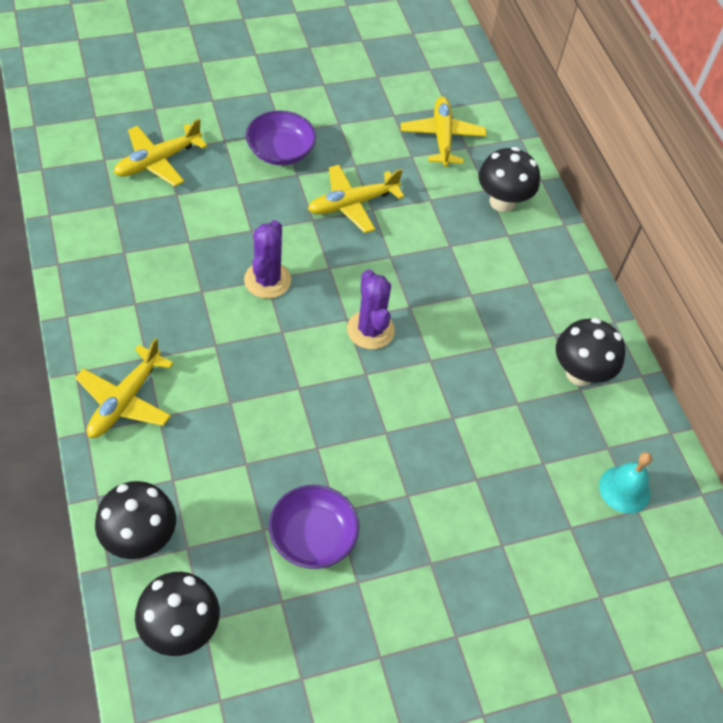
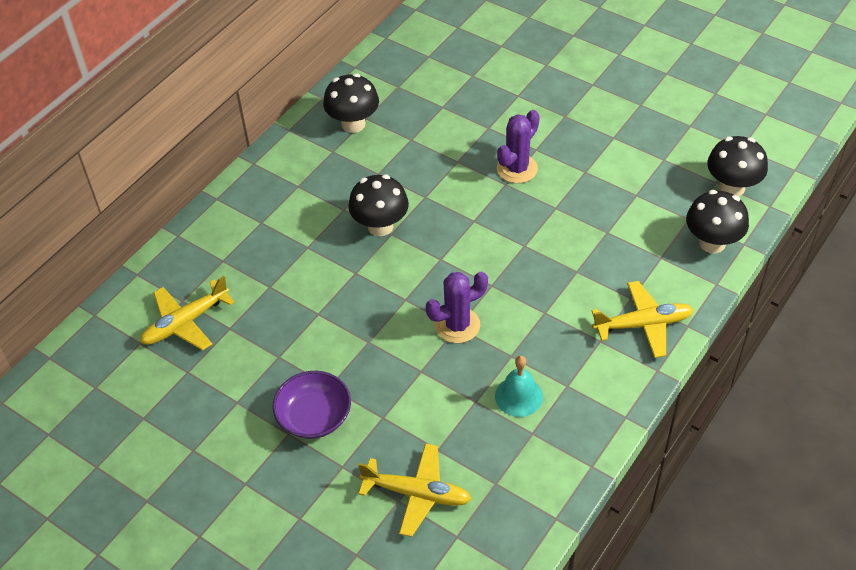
camera: 120 degrees left, 5 degrees down
purple bowl [269,485,359,569] -> none
yellow plane [308,165,404,233] -> none
purple cactus [347,269,395,349] -> purple cactus moved to [497,110,540,183]
black mushroom [478,147,540,212] -> black mushroom moved to [348,174,409,236]
turquoise bell [599,452,652,514] -> turquoise bell moved to [495,356,543,417]

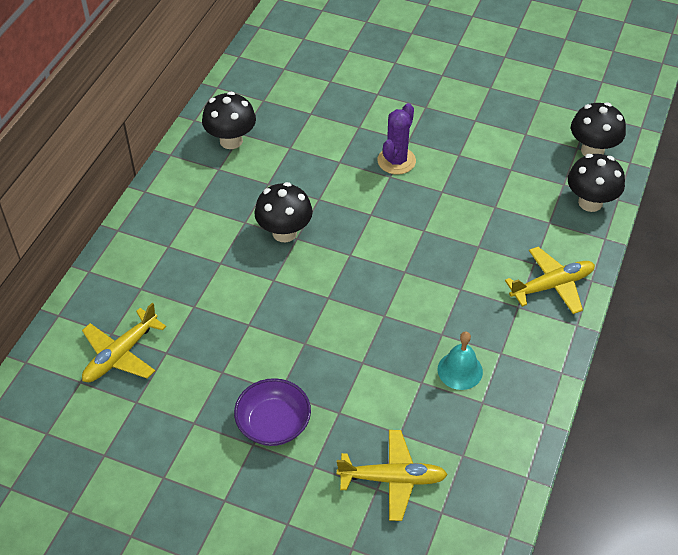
camera: 15 degrees left, 0 degrees up
purple cactus [426,272,488,343] -> none

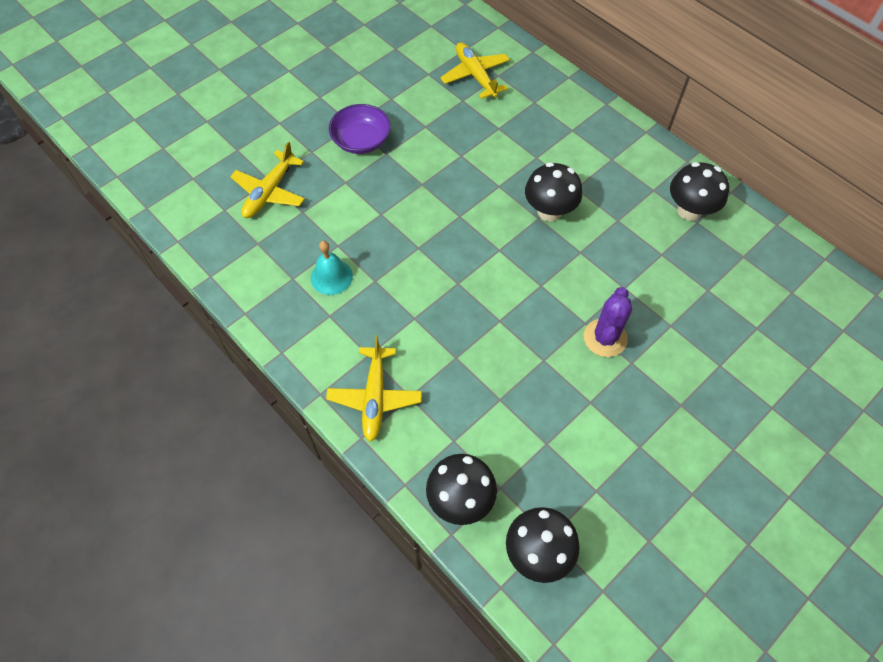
camera: 115 degrees right, 10 degrees up
purple cactus [377,103,416,175] -> purple cactus turned 60 degrees clockwise [584,287,632,357]

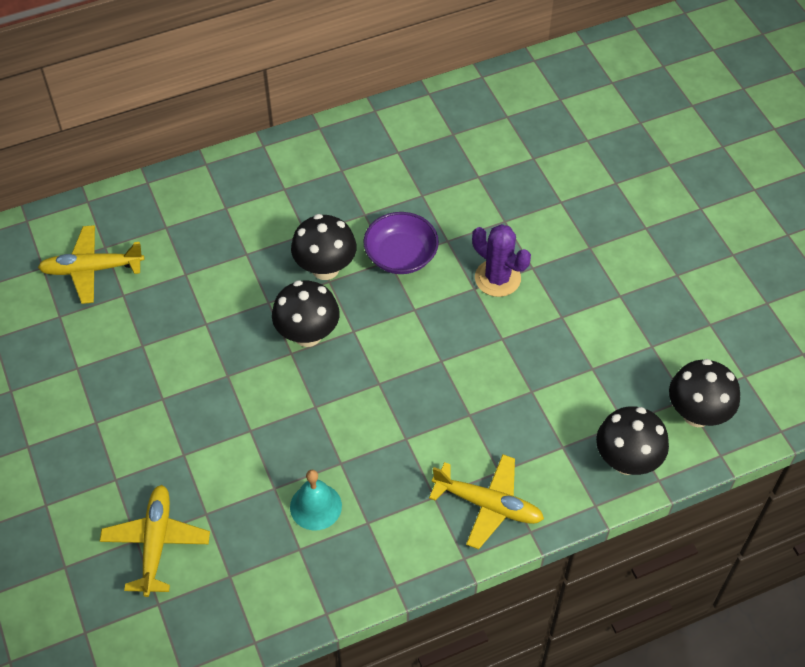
camera: 70 degrees left, 5 degrees down
yellow plane [230,141,305,218] -> yellow plane turned 135 degrees counterclockwise [100,485,210,597]
purple bowl [329,104,391,154] -> purple bowl moved to [364,212,439,274]
black mushroom [670,162,729,221] -> black mushroom moved to [272,280,340,347]

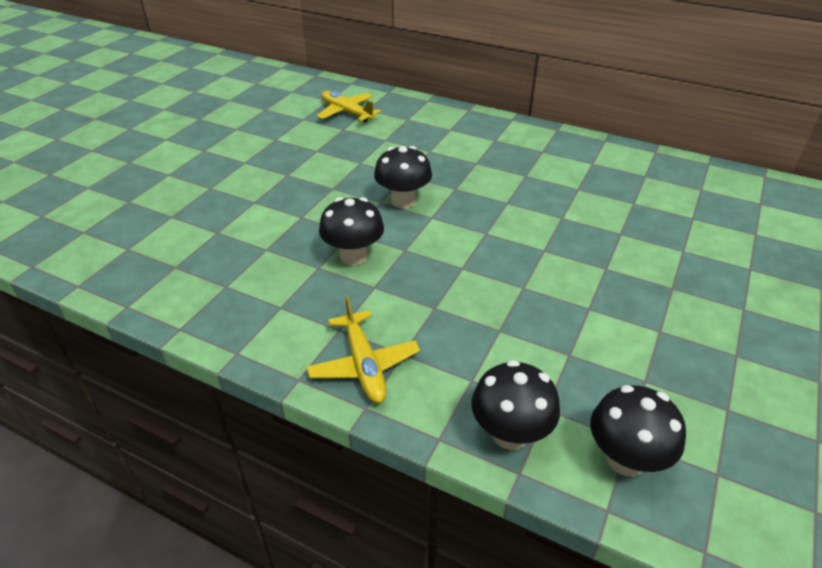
camera: 50 degrees right, 15 degrees down
yellow plane [100,485,210,597] -> none
turquoise bell [290,470,342,530] -> none
black mushroom [291,214,357,280] -> black mushroom moved to [319,197,384,265]
purple bowl [364,212,439,274] -> none
purple cactus [472,224,531,297] -> none

